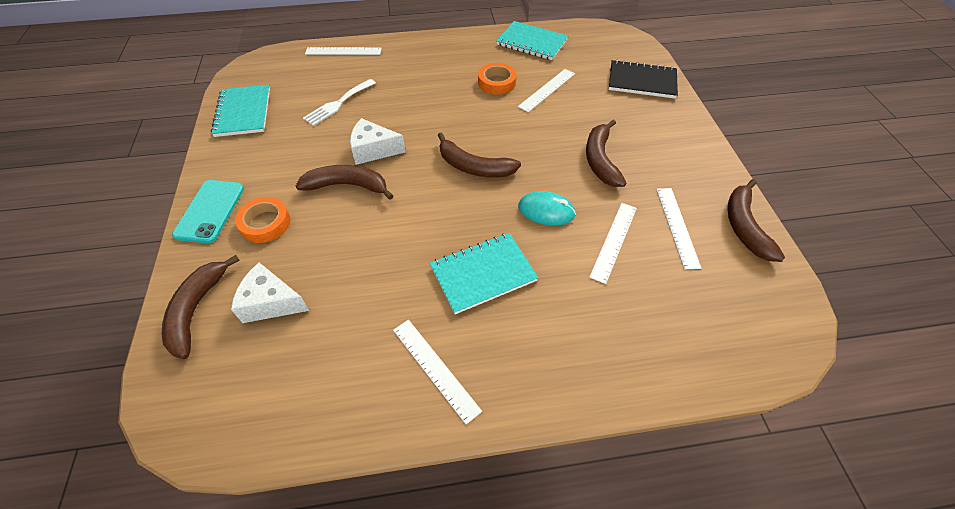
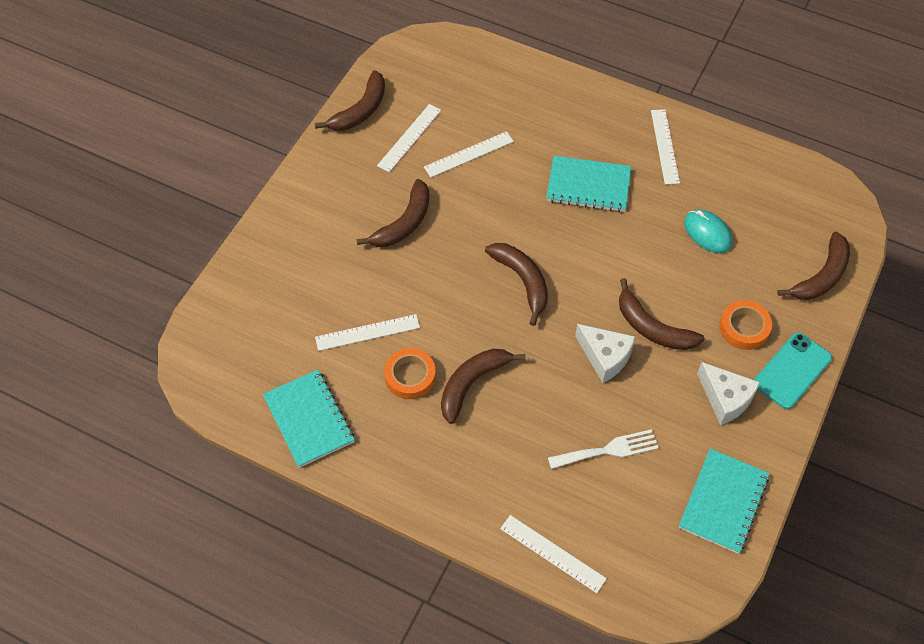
camera: 145 degrees left, 5 degrees up
white cheese [231,263,309,323] -> white cheese moved to [697,362,760,425]
turquoise mouse [518,191,576,225] -> turquoise mouse moved to [684,210,732,253]
black notebook [609,60,678,99] -> none
none -> brown banana [441,349,526,424]

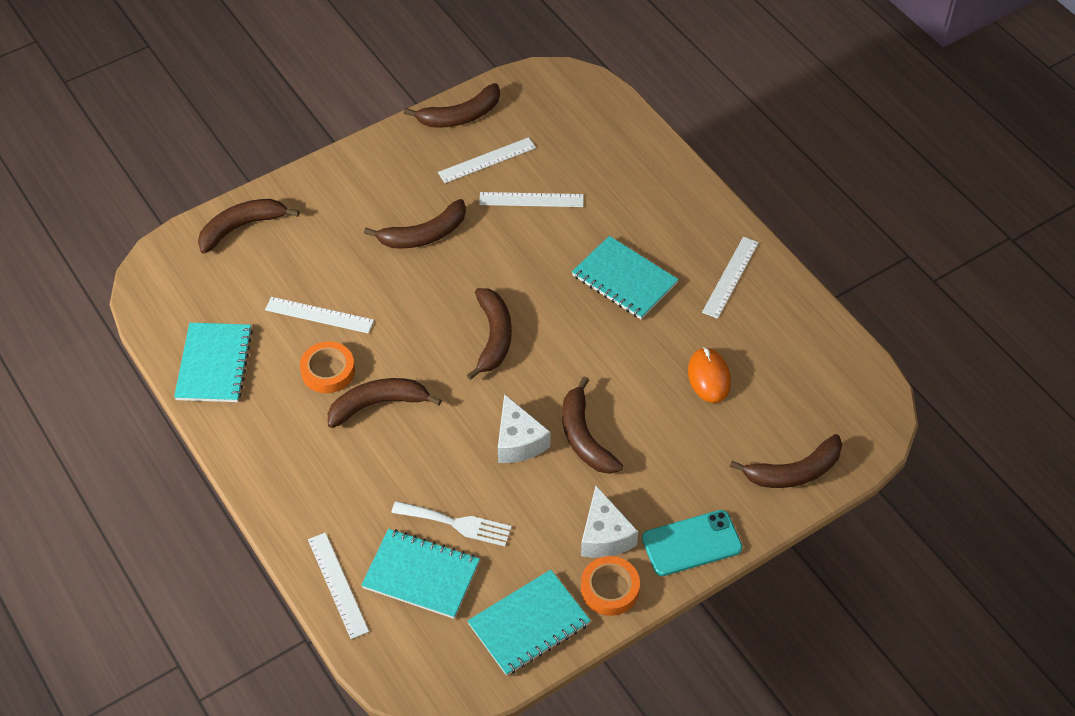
camera: 30 degrees right, 5 degrees down
turquoise mouse [684,210,732,253] -> orange mouse [688,347,731,403]
orange tape [720,300,772,350] -> orange tape moved to [581,556,640,616]
none -> brown banana [198,199,299,254]
none -> turquoise notebook [361,529,480,619]

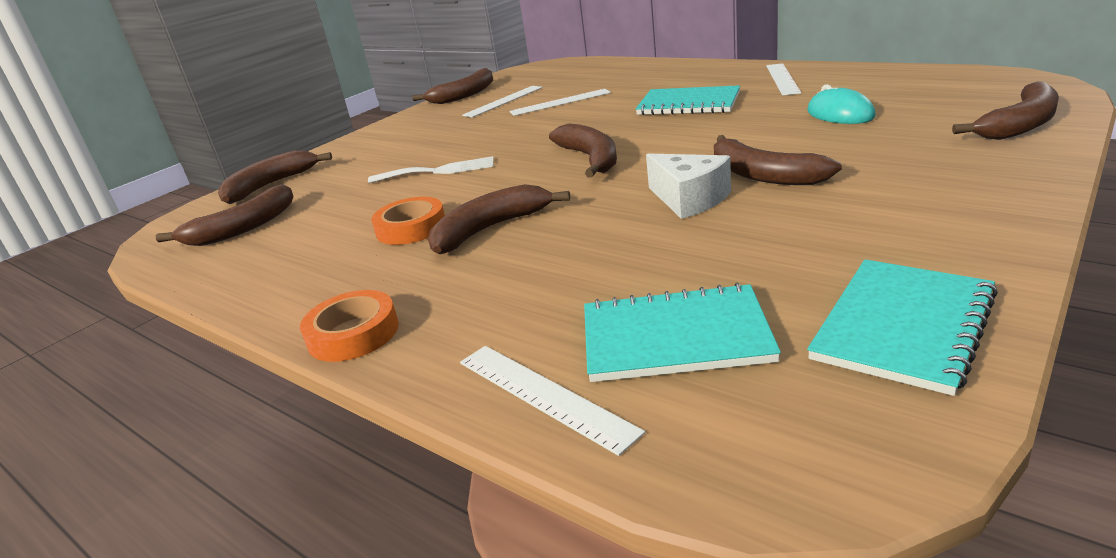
camera: 15 degrees left, 25 degrees down
turquoise notebook [174,323,253,402] -> none
white ruler [265,297,374,334] -> none
brown banana [364,199,466,249] -> brown banana moved to [156,184,294,246]
white fork [391,501,512,546] -> white fork moved to [368,156,494,183]
white cheese [581,486,638,558] -> none
orange tape [581,556,640,616] -> orange tape moved to [300,290,399,362]
turquoise phone [642,510,742,576] -> none
orange mouse [688,347,731,403] -> turquoise mouse [807,84,876,124]

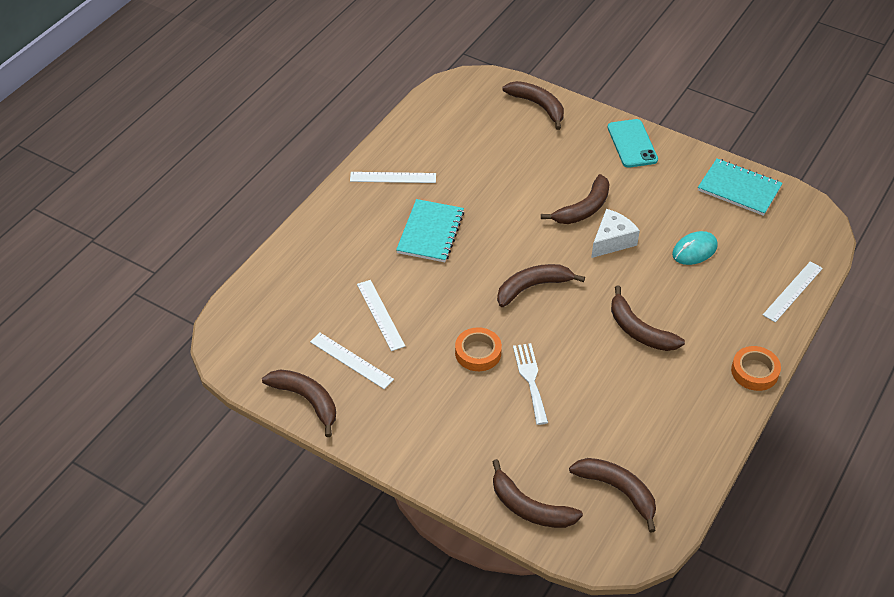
camera: 100 degrees left, 20 degrees up
orange tape [371,197,445,245] -> orange tape moved to [455,327,502,371]
turquoise notebook [584,283,781,382] -> none
turquoise mouse [807,84,876,124] -> turquoise mouse moved to [672,231,718,265]
none -> turquoise phone [608,119,658,168]

